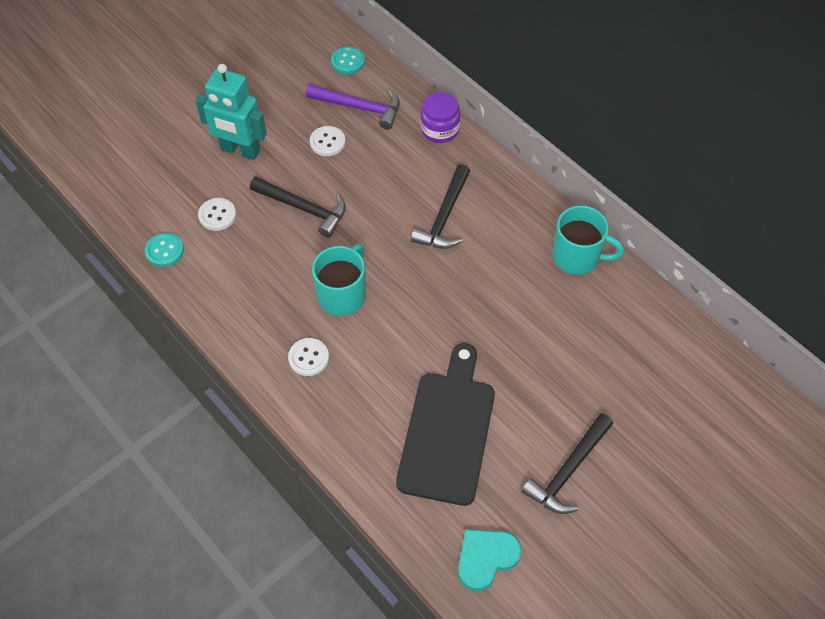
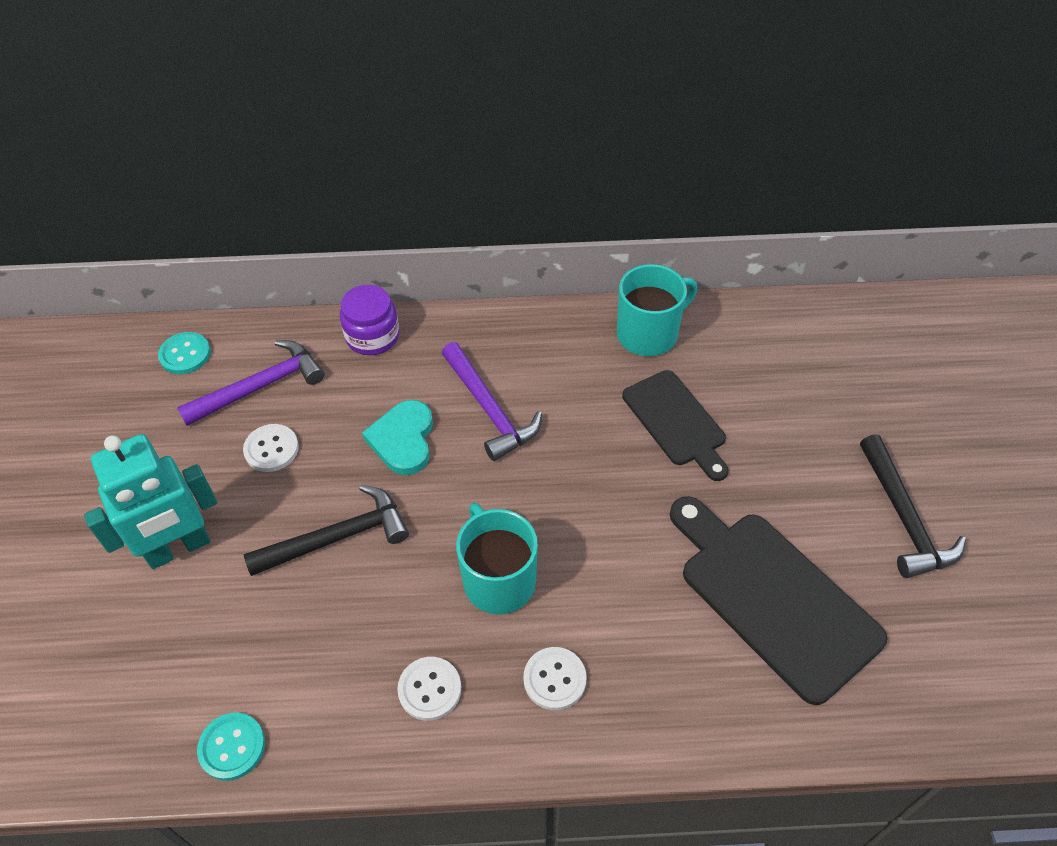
camera: 50 degrees left, 5 degrees down
white button [198,198,236,231] -> white button moved to [397,657,461,721]
black hammer [411,164,470,249] -> purple hammer [442,342,542,461]
turquoise heart [458,529,522,591] -> turquoise heart moved to [362,400,433,475]
none -> black cutting board [622,370,729,481]

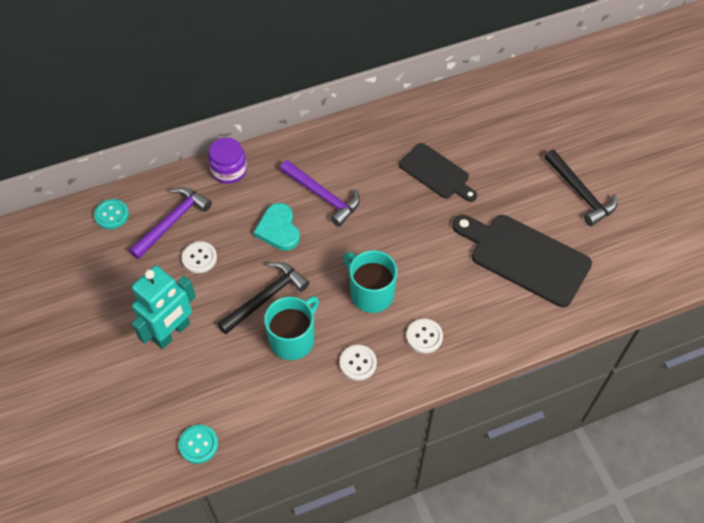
camera: 20 degrees left, 5 degrees up
turquoise button [197,712,265,781] -> turquoise button moved to [179,425,218,464]
turquoise mug [617,264,697,356] -> turquoise mug moved to [264,296,319,360]

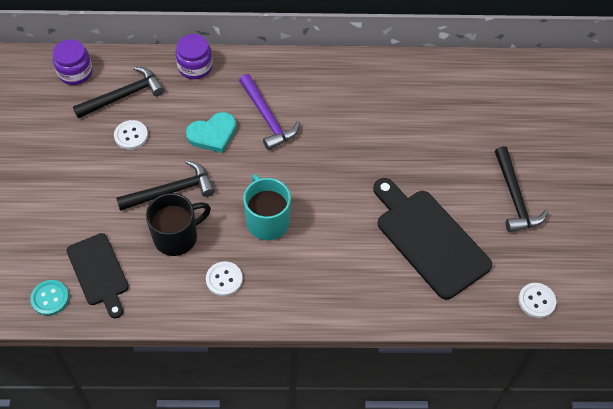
camera: 20 degrees right, 0 degrees up
turquoise button [94,199,129,229] -> purple jar [53,39,93,85]
purple hammer [129,187,212,259] -> black hammer [73,66,165,119]
turquoise robot [132,265,196,349] -> none
turquoise heart [254,203,300,251] -> turquoise heart turned 120 degrees counterclockwise [186,112,236,153]
turquoise mug [264,296,319,360] -> black mug [146,193,211,256]
black cutting board [399,143,477,202] -> black cutting board moved to [66,233,129,319]
white button [406,319,443,353] -> white button moved to [518,283,556,318]

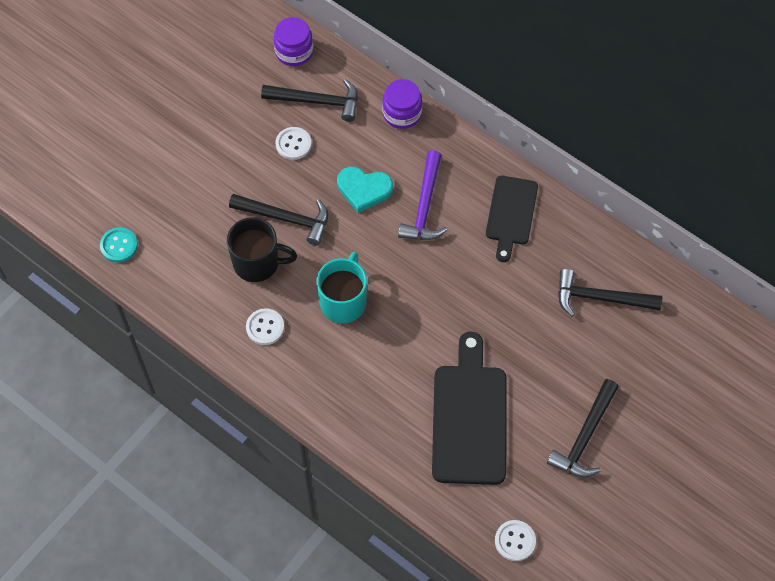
camera: 40 degrees right, 5 degrees up
black cutting board [66,233,129,319] -> black cutting board moved to [486,176,538,262]
none -> black hammer [558,269,662,317]

